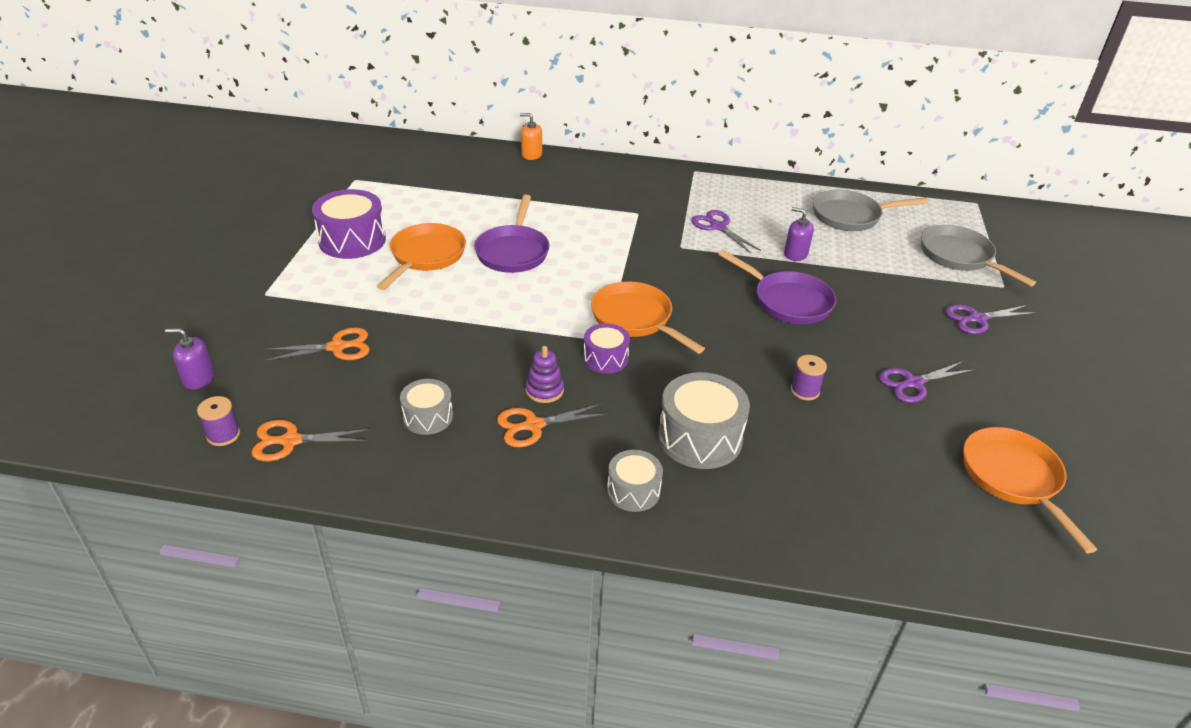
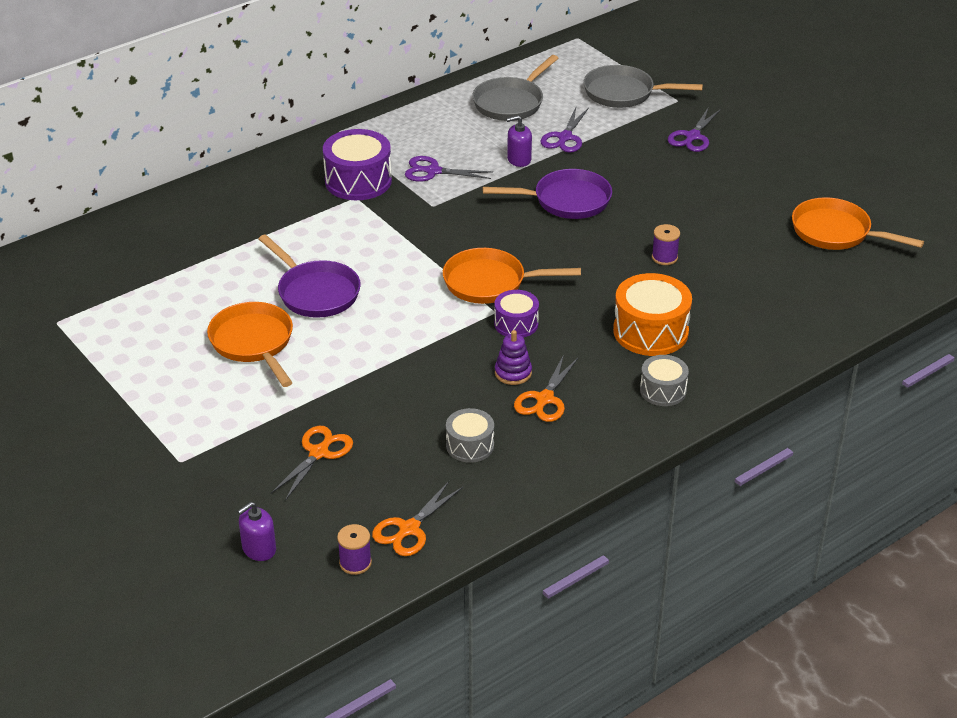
camera: 45 degrees left, 0 degrees up
purple drum [312,189,386,259] -> purple drum moved to [323,129,392,200]
orange soap dispenser [520,113,542,160] -> none
grey drum [658,372,750,469] -> orange drum [613,273,692,356]
purple scissors [879,361,974,403] -> purple scissors moved to [541,108,589,152]

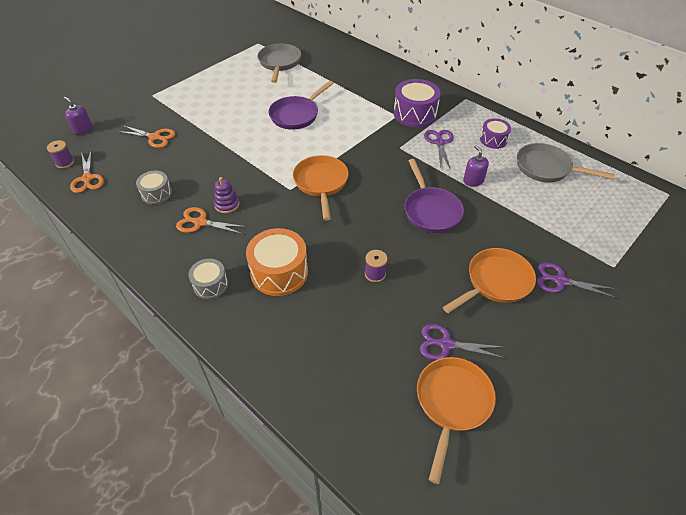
camera: 80 degrees right, 10 degrees up
orange pan [207,302,293,387] -> orange pan moved to [443,248,536,313]
orange scissors [372,481,463,556] -> orange scissors turned 135 degrees counterclockwise [70,151,104,193]
purple drum [494,290,539,338] -> purple drum moved to [480,118,511,149]
purple scissors [541,108,589,152] -> purple scissors moved to [420,324,504,360]
grey pan [583,65,703,108] -> grey pan moved to [258,44,301,83]

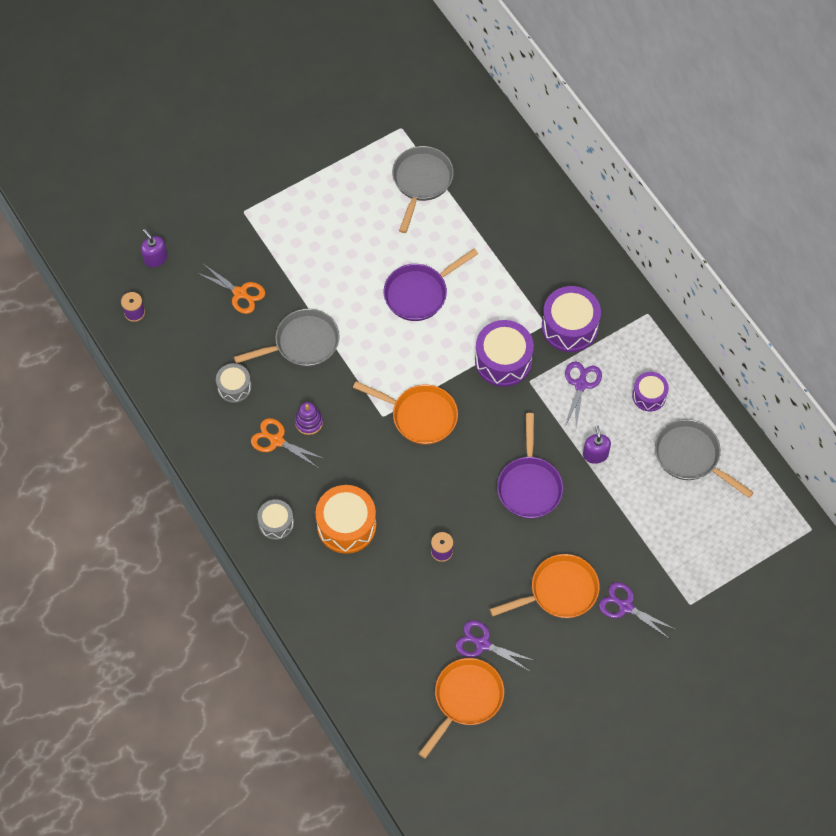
camera: 15 degrees right, 15 degrees up
orange scissors [70,151,104,193] -> none
orange pan [293,155,349,221] -> orange pan turned 105 degrees clockwise [353,381,458,445]
none -> grey pan [234,309,340,367]
none -> purple drum [475,320,534,387]

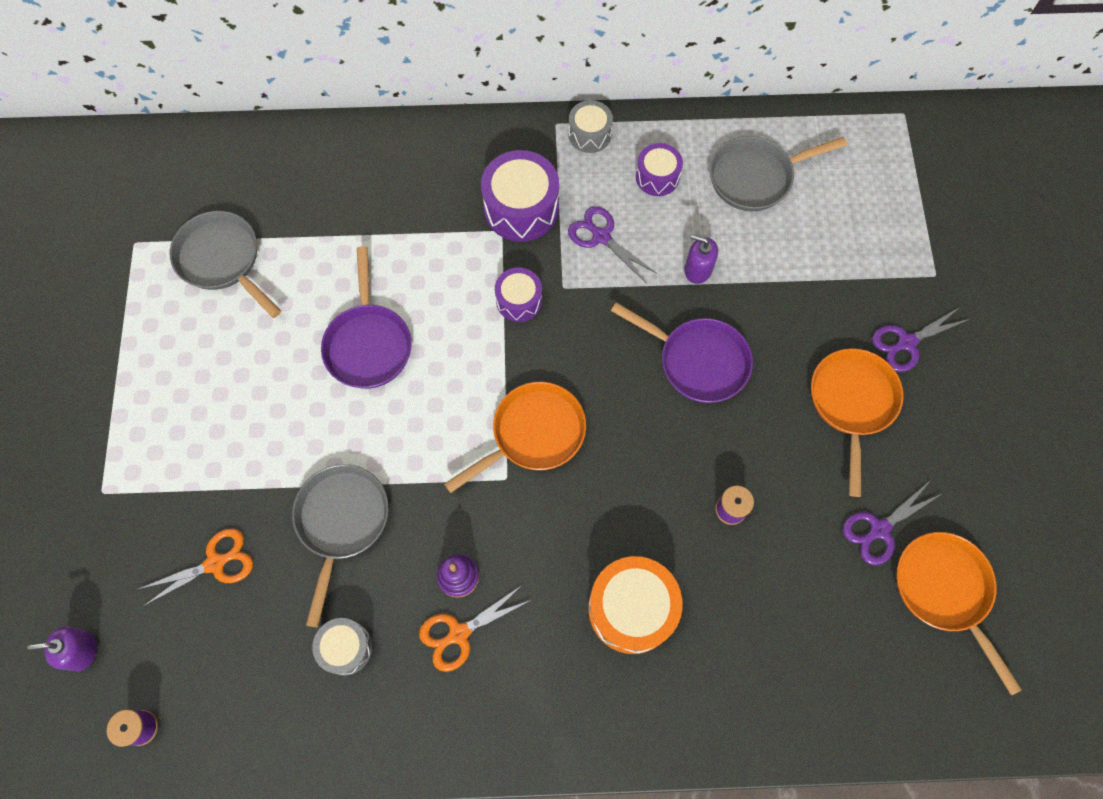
camera: 60 degrees left, 5 degrees up
grey drum [257,499,294,540] -> grey drum moved to [568,100,613,153]
purple drum [475,320,534,387] -> purple drum [495,267,542,322], size x0.59

